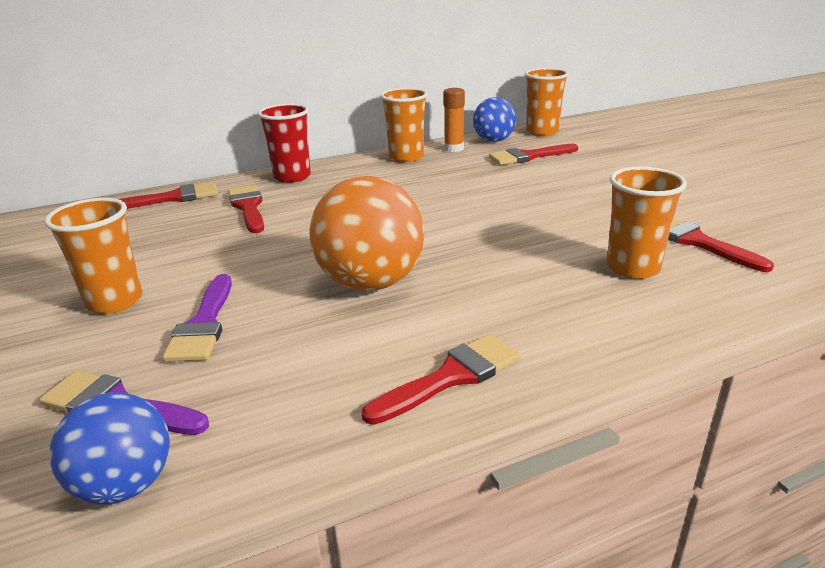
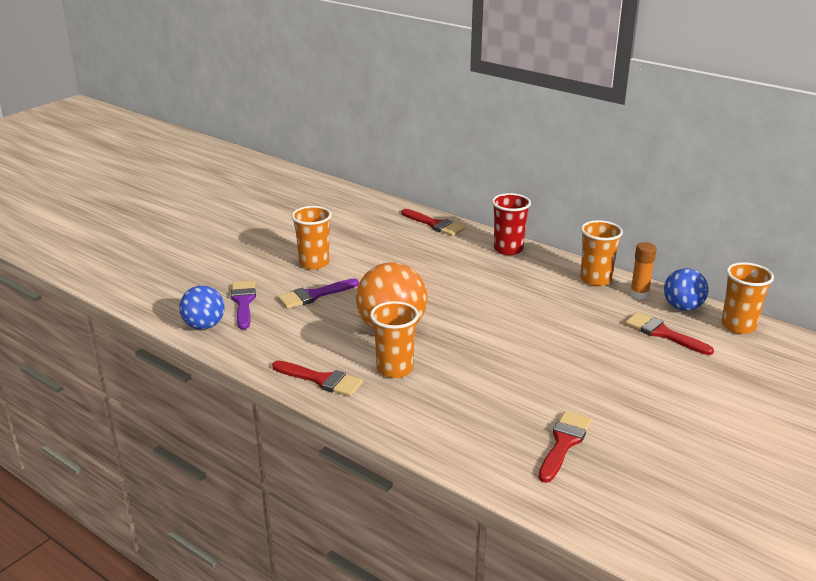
camera: 60 degrees right, 0 degrees up
red brush [228,185,264,233] -> none
orange cup [607,166,687,279] -> orange cup moved to [370,301,419,378]

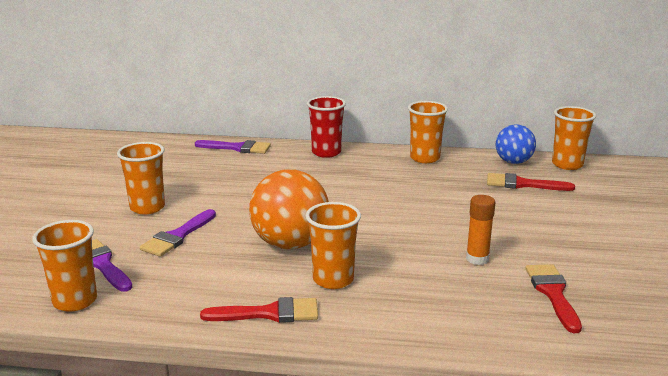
camera: 30 degrees left, 5 degrees down
blue ball [179,285,225,330] -> orange cup [32,220,97,312]
red brush [402,209,465,236] -> purple brush [195,140,271,154]
orange glue stick [630,242,657,299] -> orange glue stick moved to [466,195,496,265]

